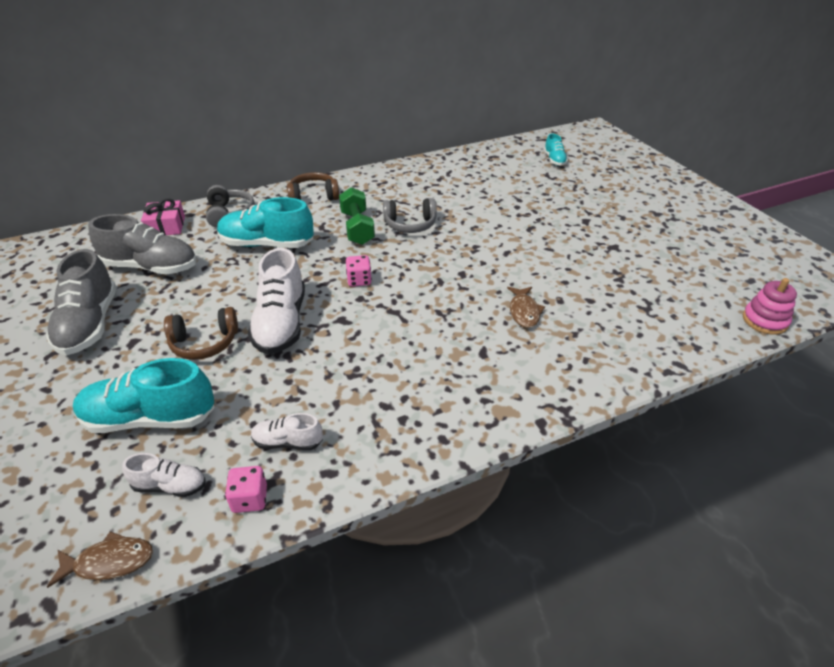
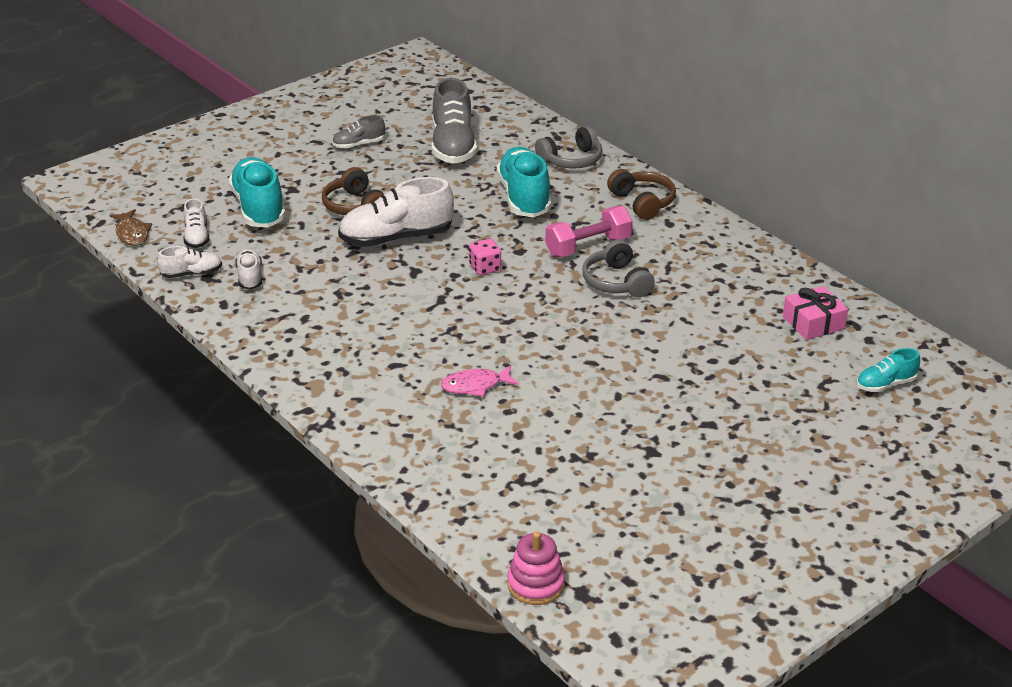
camera: 75 degrees right, 5 degrees down
grey shoe [46,249,117,355] -> grey shoe [332,115,385,149], size x0.52
pink gift [141,198,185,235] -> pink gift moved to [783,286,848,340]
pink dice [225,466,267,513] -> white shoe [157,246,222,278]
green dumbbell [339,187,375,245] -> pink dumbbell [545,206,632,257]
brown fish [507,287,545,328] -> pink fish [441,365,519,397]

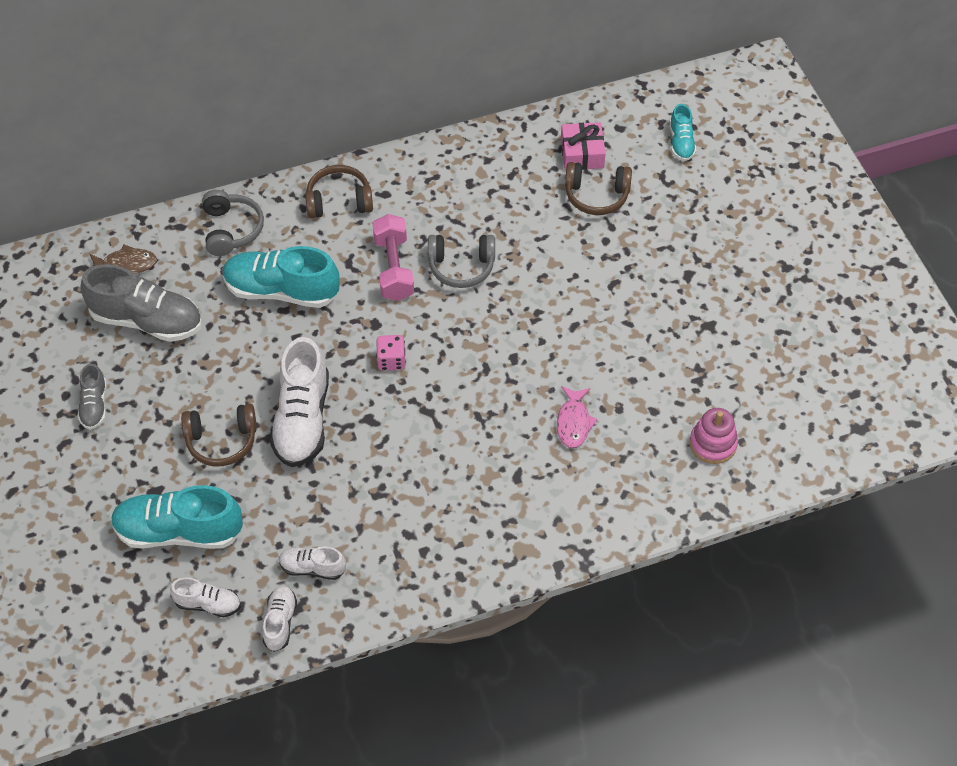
camera: 70 degrees left, 20 degrees up
brown fish [109,209,152,246] -> brown fish moved to [89,245,157,274]
pink stacking toy [507,531,565,605] -> pink stacking toy moved to [690,408,738,464]
none -> brown headphones [565,162,632,215]

